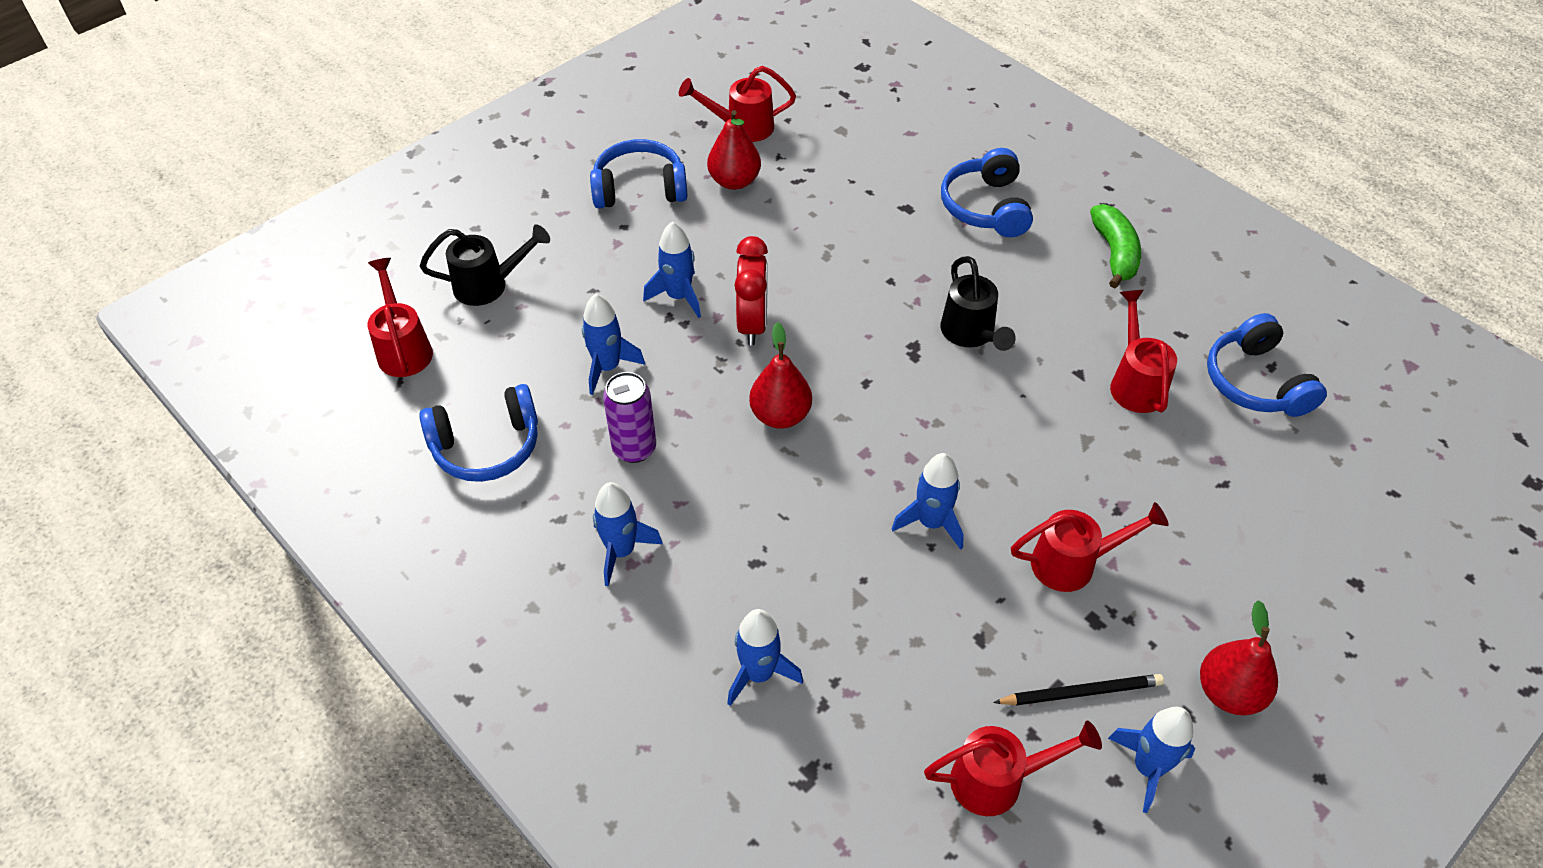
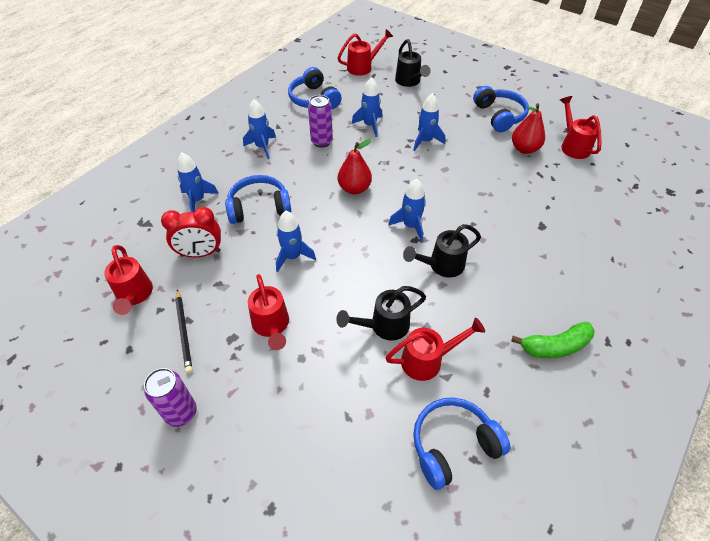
camera: 80 degrees right, 0 degrees up
red clock [735,236,768,345] -> red clock moved to [161,207,221,257]
blue headphones [941,148,1033,237] -> blue headphones moved to [225,175,291,224]
blue rocket [1108,707,1195,813] -> blue rocket moved to [388,179,426,242]
red pear [1200,600,1278,715] -> purple can [144,368,197,427]
none -> black watering can [336,286,426,341]

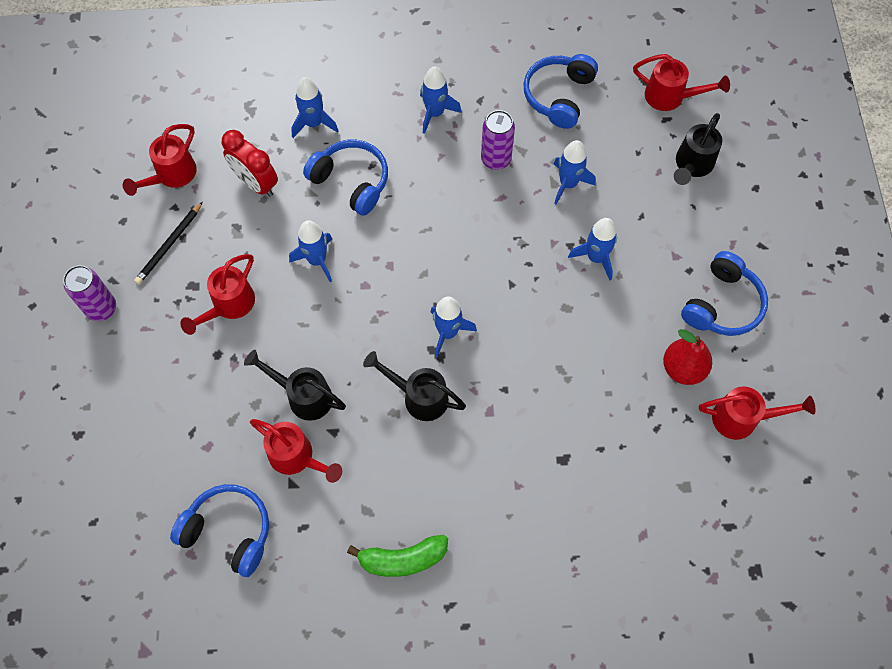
camera: 50 degrees right, 15 degrees up
red pear [338,139,372,194] -> none
green banana [511,322,595,358] -> green banana turned 45 degrees counterclockwise [347,535,448,577]
red watering can [560,96,602,159] -> red watering can turned 60 degrees clockwise [699,386,816,440]

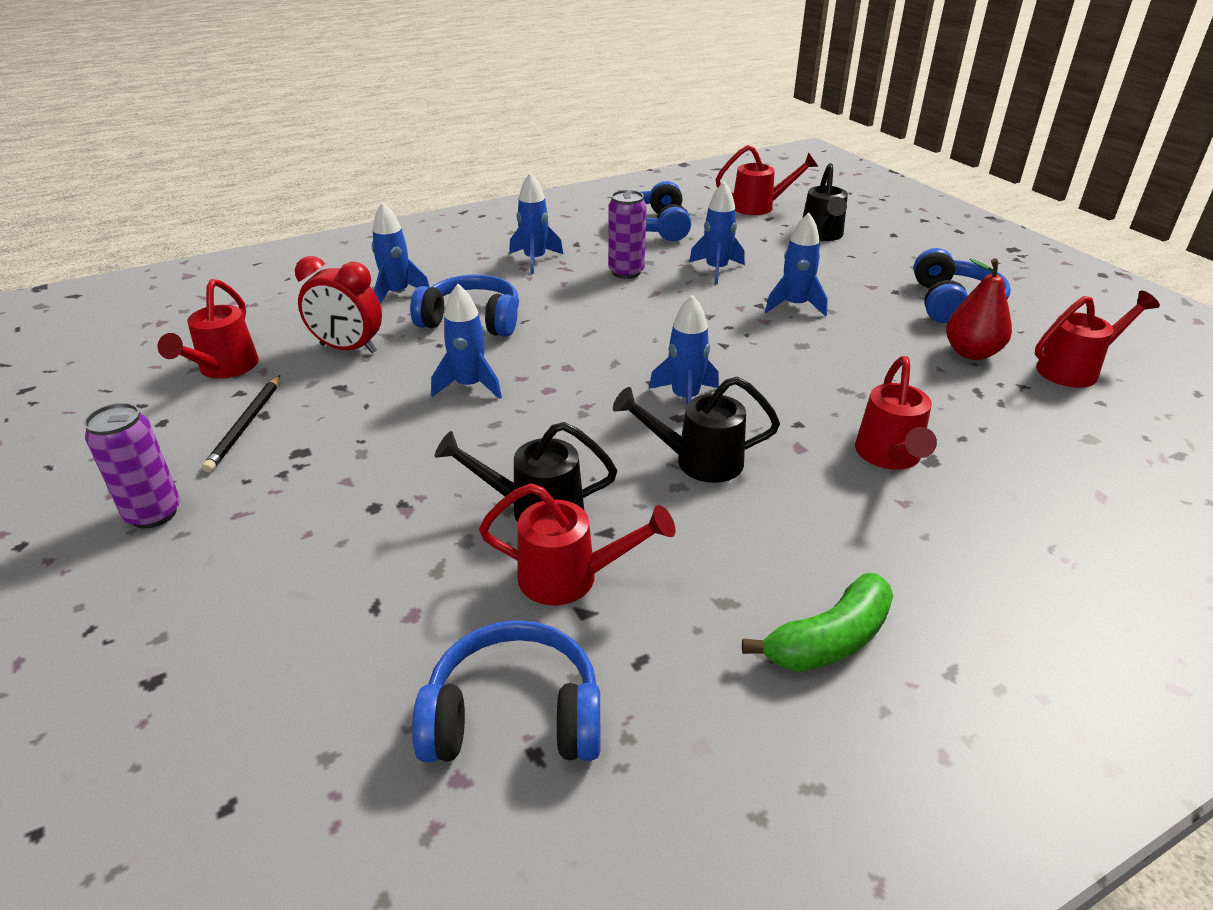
camera: 25 degrees left, 30 degrees down
red watering can [180,254,255,335] -> red watering can moved to [855,356,937,470]

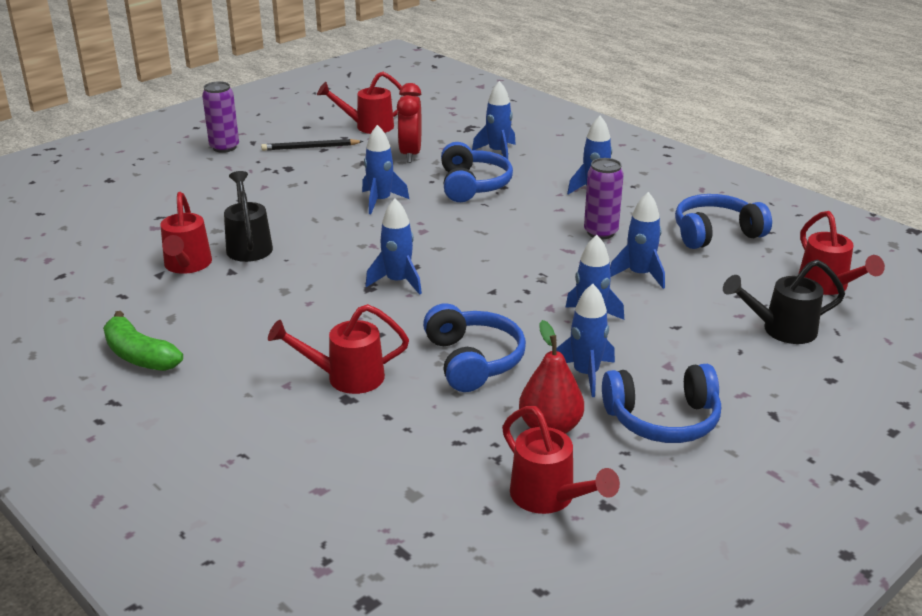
camera: 75 degrees right, 5 degrees down
blue headphones [412,620,601,762] -> blue headphones moved to [423,303,526,392]
black watering can [613,376,780,483] -> none
none -> blue rocket [556,284,615,397]

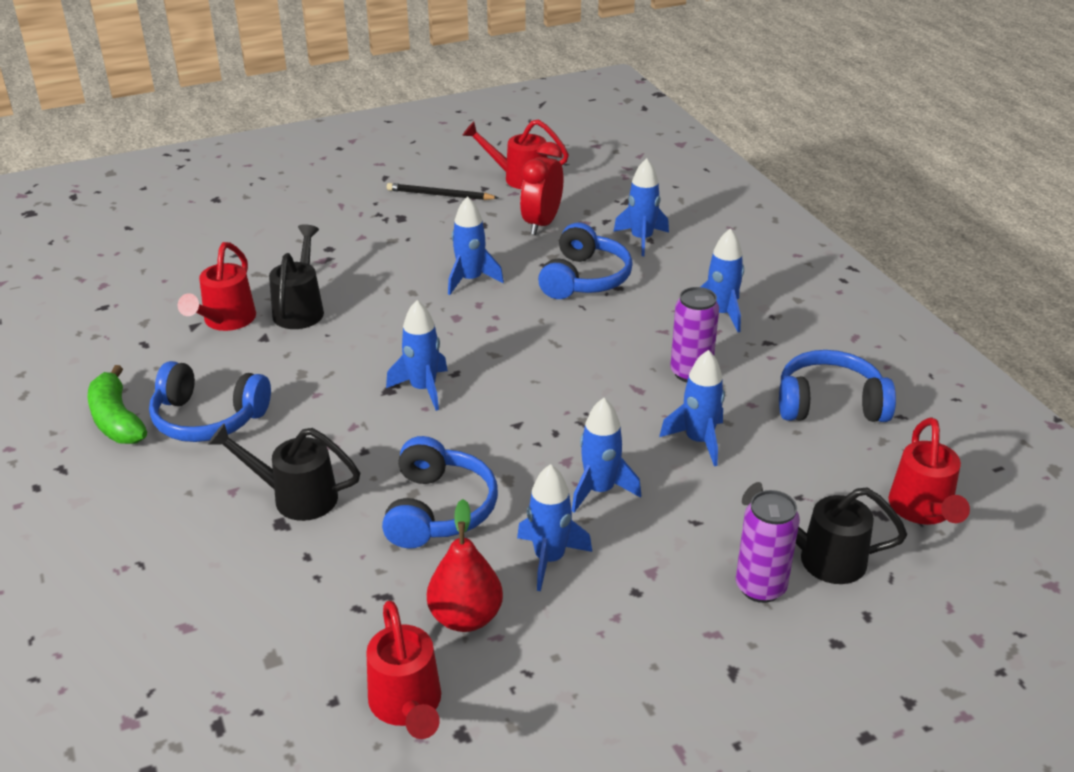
camera: 20 degrees right, 5 degrees up
purple can [202,81,239,153] -> purple can moved to [736,490,800,603]
red watering can [268,304,409,394] -> black watering can [208,424,360,521]
blue headphones [602,364,721,443] -> blue headphones moved to [149,361,271,442]

